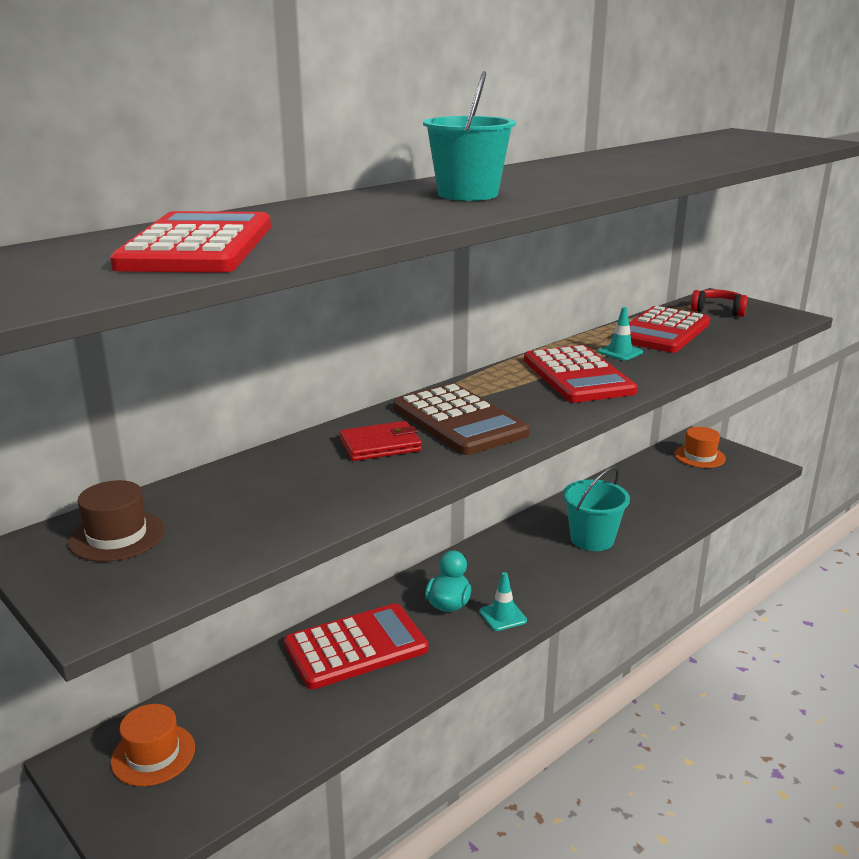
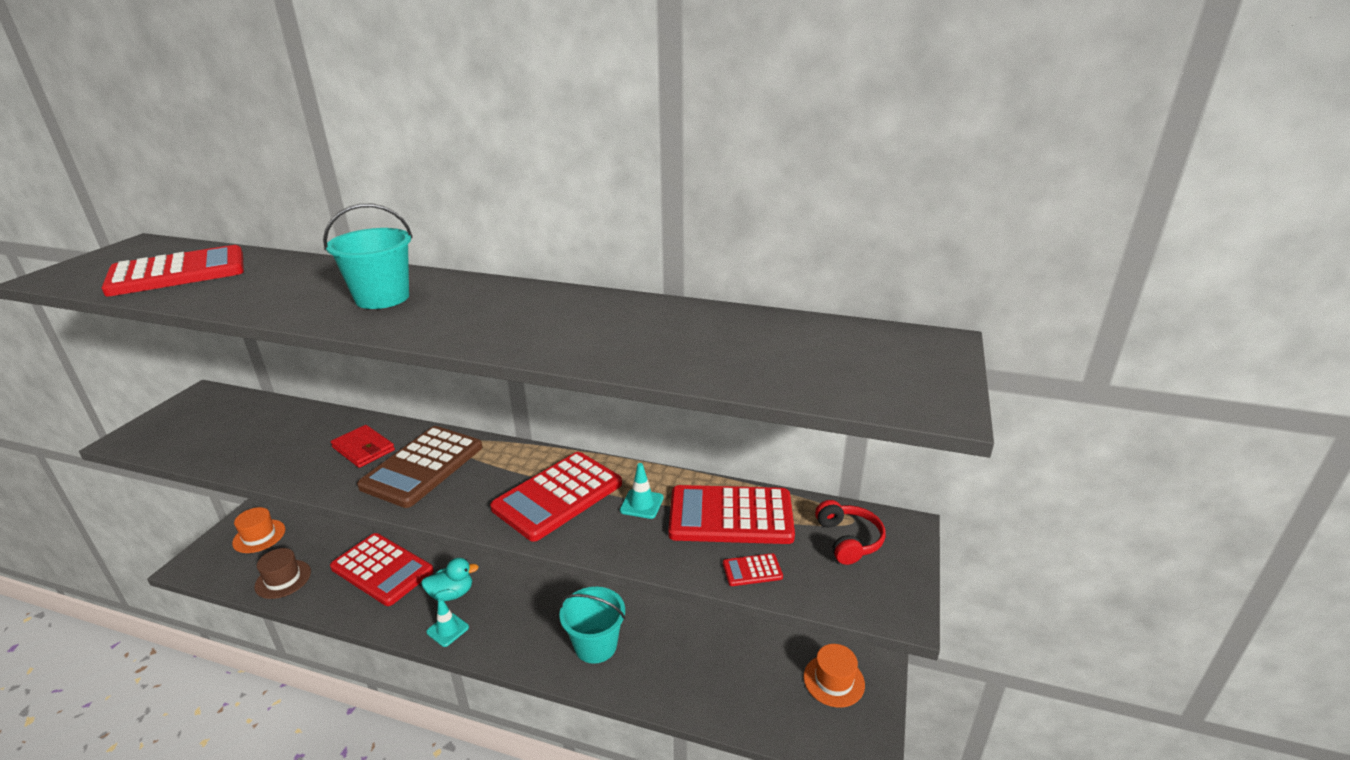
camera: 60 degrees right, 5 degrees up
brown hat [68,480,164,562] -> brown hat moved to [254,548,311,599]
none -> red calculator [723,553,783,586]

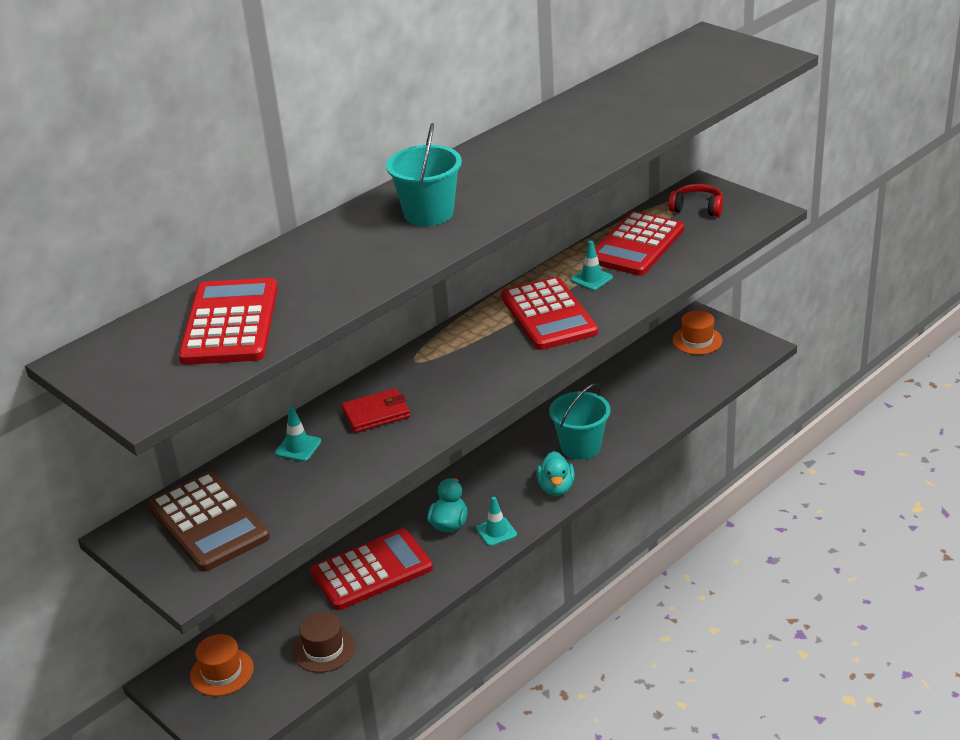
camera: 60 degrees left, 5 degrees up
brown calculator [357,426,482,508] -> brown calculator moved to [147,471,270,572]
red calculator [723,553,783,586] -> none
none -> turquoise traffic cone [275,406,321,462]
none -> turquoise duck [537,451,575,496]

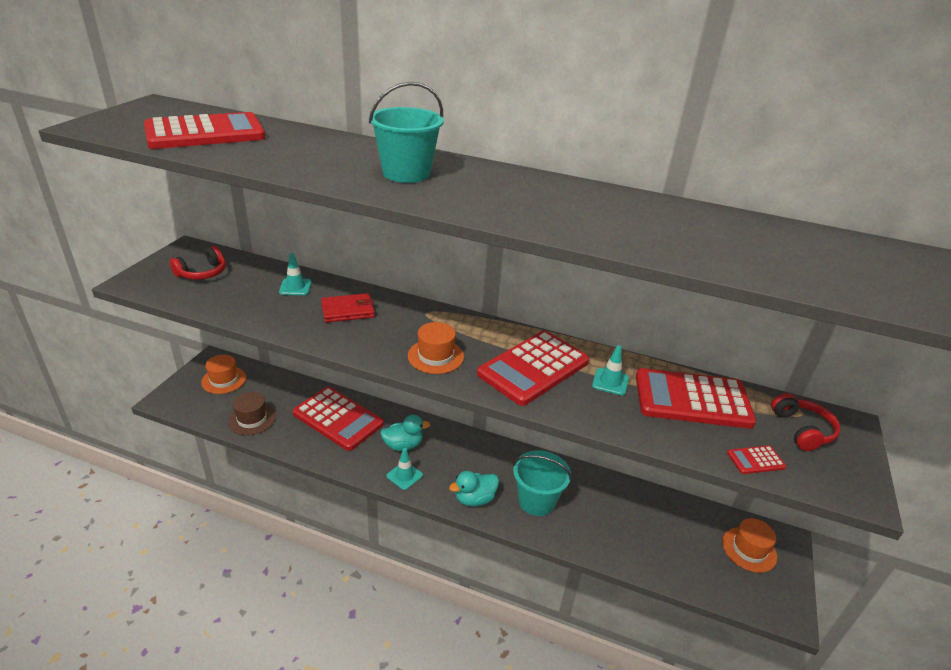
camera: 60 degrees right, 0 degrees up
brown calculator [147,471,270,572] -> red headphones [170,246,226,280]
red wallet [341,388,410,433] -> red wallet turned 60 degrees counterclockwise [321,293,375,323]
none -> orange hat [408,322,464,374]
none -> red calculator [727,445,786,474]

